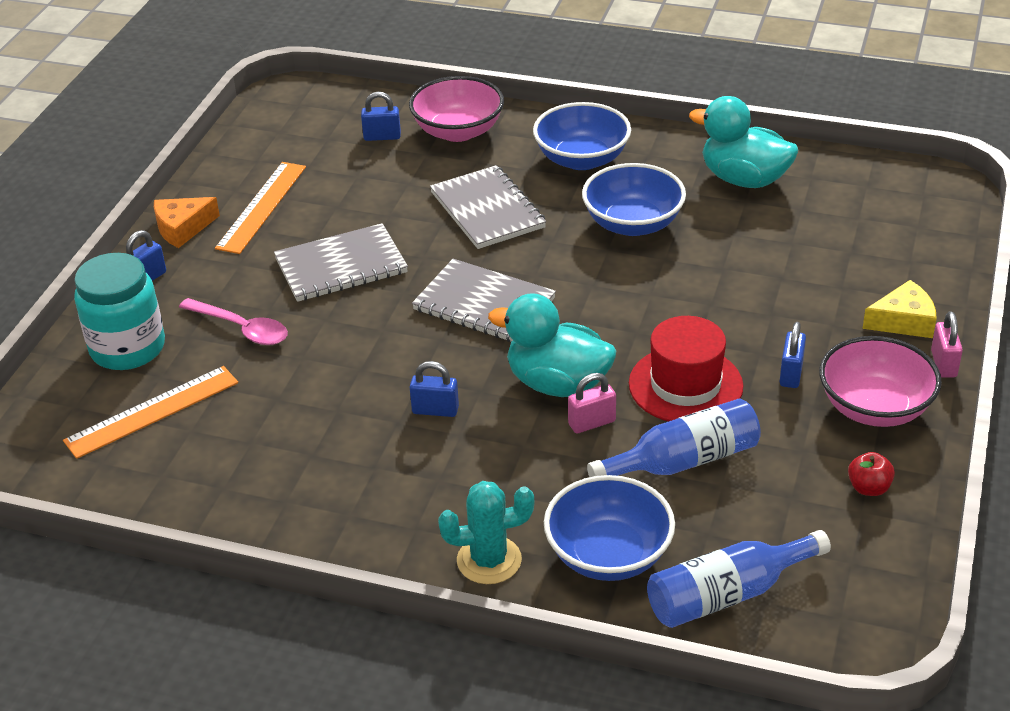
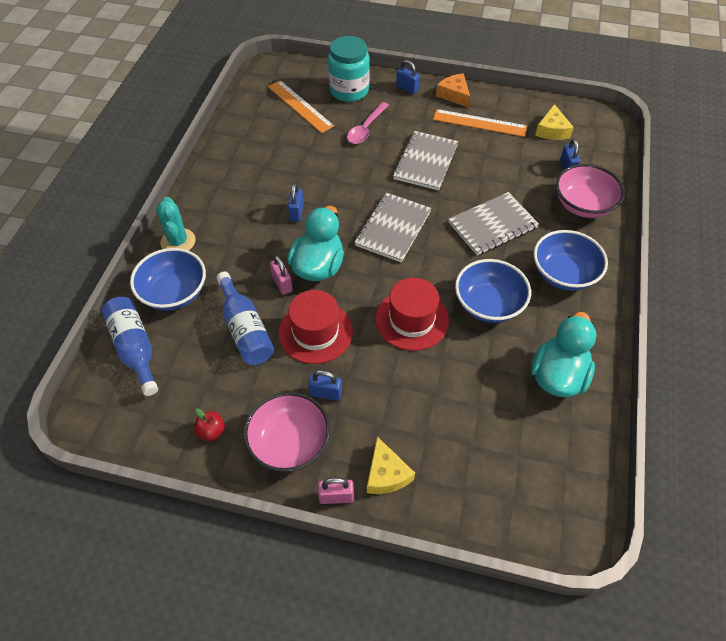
camera: 85 degrees right, 15 degrees up
grey notebook [274,223,408,302] -> grey notebook turned 45 degrees clockwise [393,131,458,190]
none -> red hat [375,278,449,351]
none -> yellow cheese [535,104,574,140]

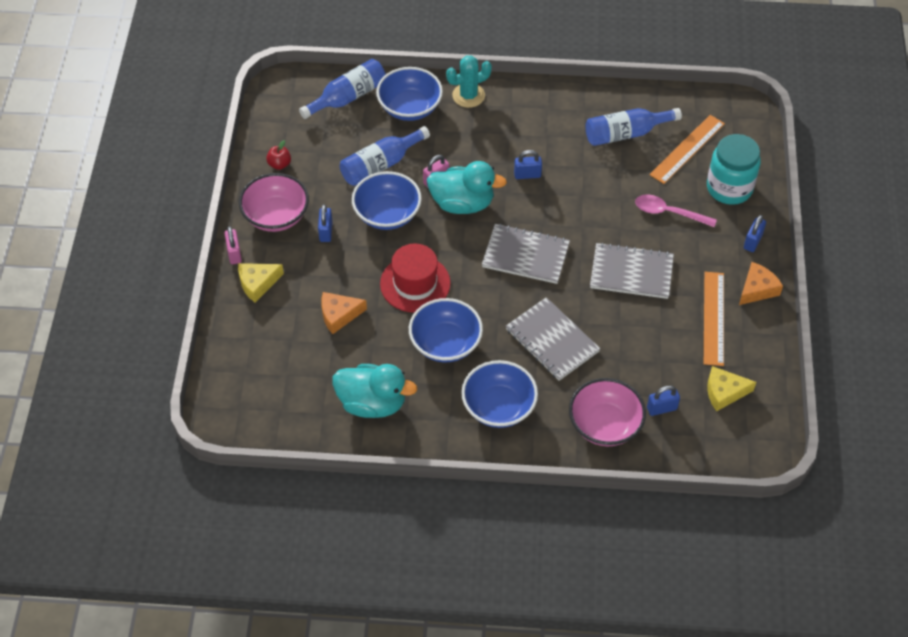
camera: 80 degrees right, 0 degrees up
red hat [278,290,353,364] -> blue bowl [352,171,422,230]
none -> orange cheese [321,292,367,334]
none -> blue bottle [585,108,682,146]

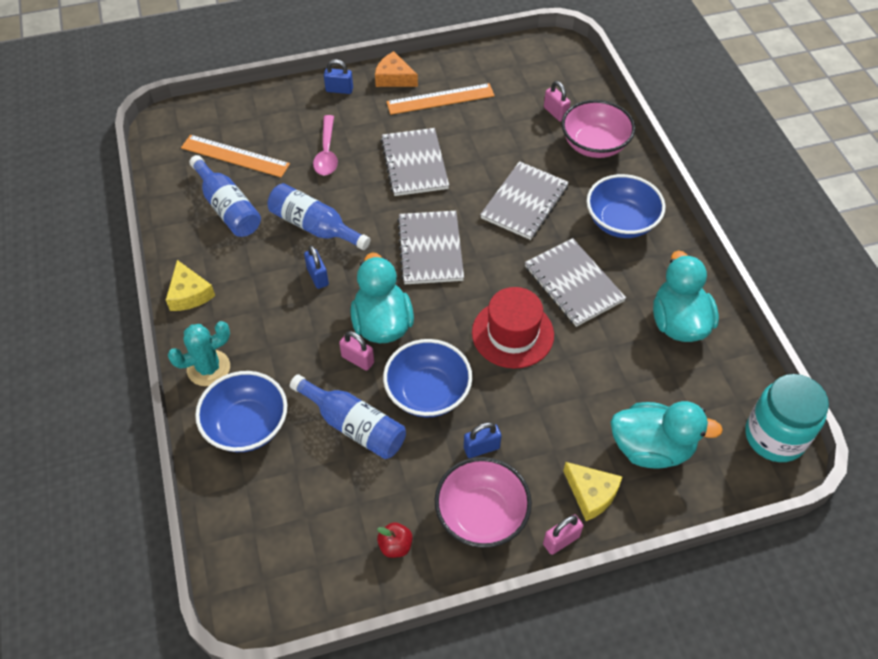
camera: 110 degrees left, 0 degrees up
blue bottle [299,59,386,119] -> blue bottle moved to [268,183,370,250]
orange cheese [321,292,367,334] -> none
blue bowl [409,298,483,362] -> grey notebook [525,238,626,327]
turquoise cactus [446,55,492,108] -> turquoise cactus turned 75 degrees counterclockwise [168,321,230,386]
blue padlock [647,385,680,416] -> pink padlock [544,81,570,122]
turquoise jar [707,134,761,205] -> turquoise jar moved to [745,374,829,462]
yellow cheese [707,366,756,412] -> yellow cheese moved to [166,260,215,311]
none -> turquoise duck [611,401,723,468]

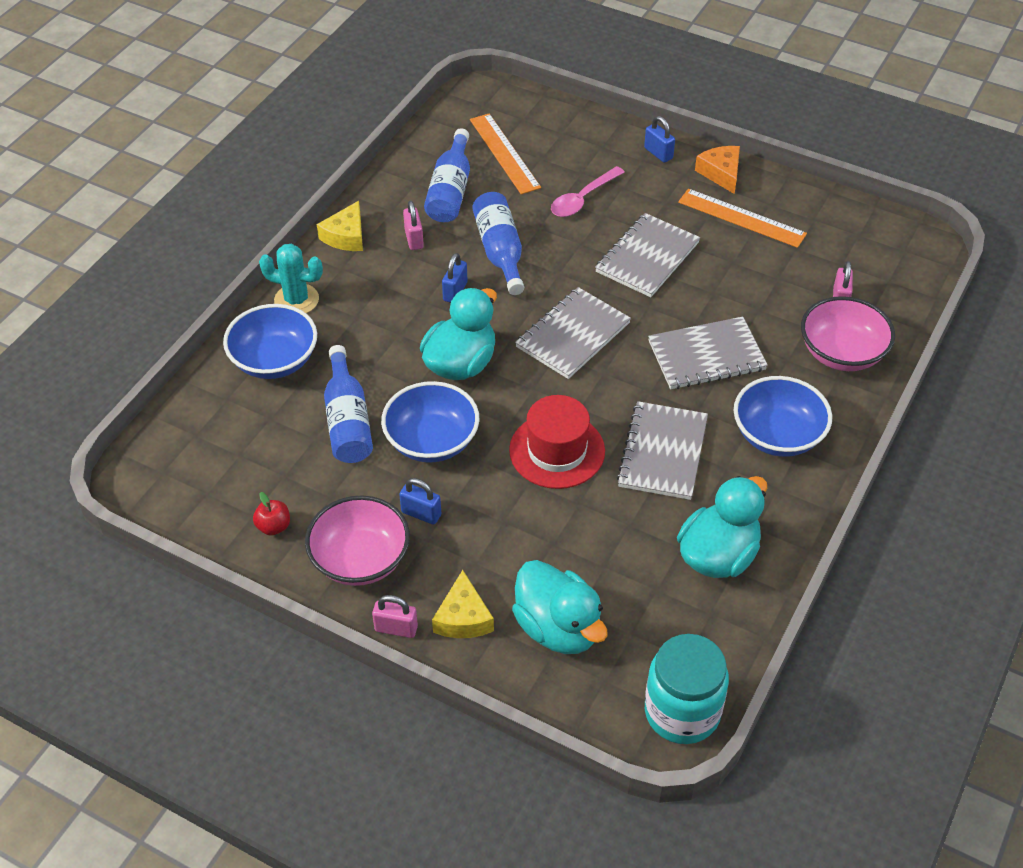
camera: 45 degrees right, 5 degrees down
pink padlock [339,331,374,371] -> pink padlock moved to [403,201,424,250]

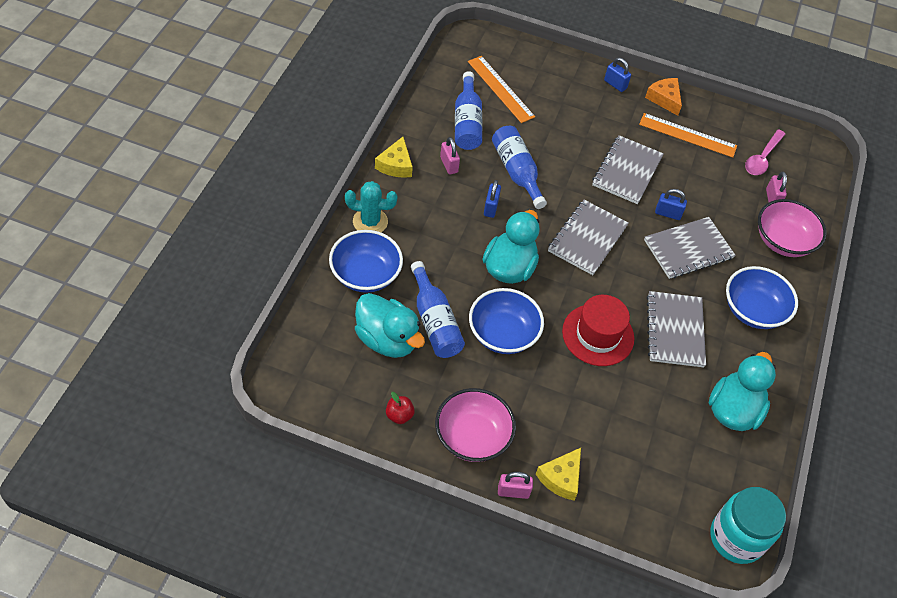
camera: 15 degrees left, 5 degrees up
blue padlock [399,478,441,525] -> blue padlock moved to [655,189,687,220]
yellow cheese [432,570,494,638] -> yellow cheese turned 45 degrees clockwise [536,448,581,500]
turquoise duck [512,560,608,654] -> turquoise duck moved to [355,293,425,358]
pink spoon [551,166,625,217] -> pink spoon moved to [745,129,785,175]

